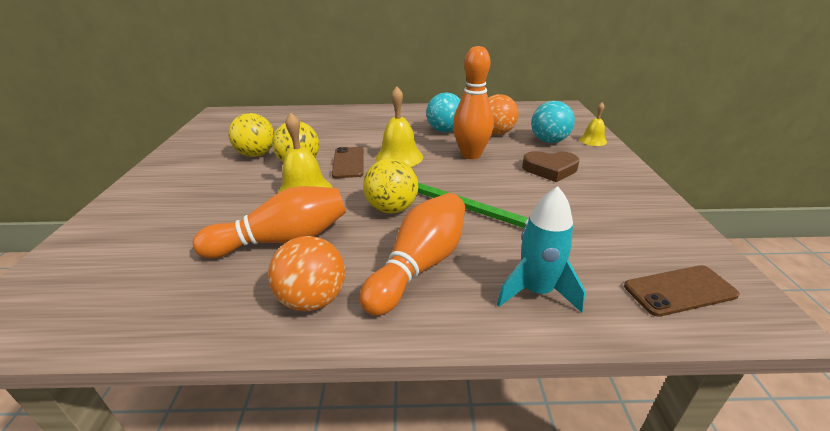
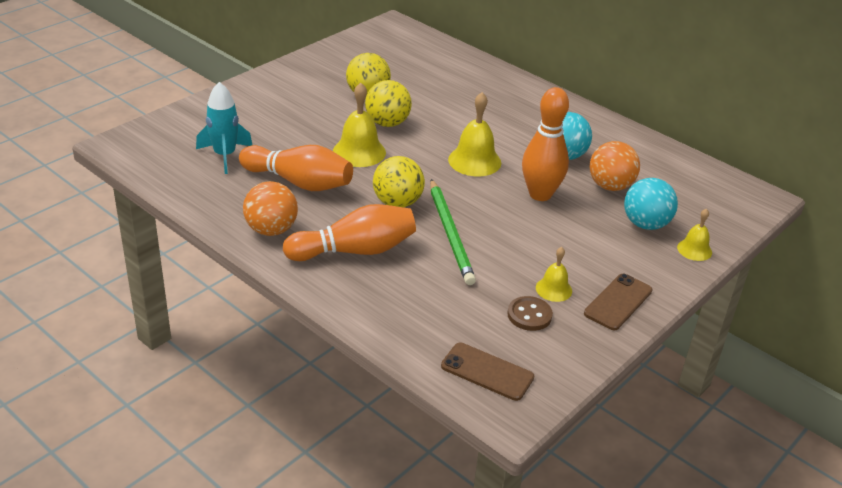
camera: 40 degrees right, 5 degrees up
brown phone [332,147,364,178] -> brown phone moved to [584,274,652,330]
turquoise rocket [497,186,585,313] -> turquoise rocket moved to [196,82,252,174]
brown heart [522,151,579,182] -> none
none -> brown button [507,296,553,331]
none -> yellow bell [536,247,572,302]

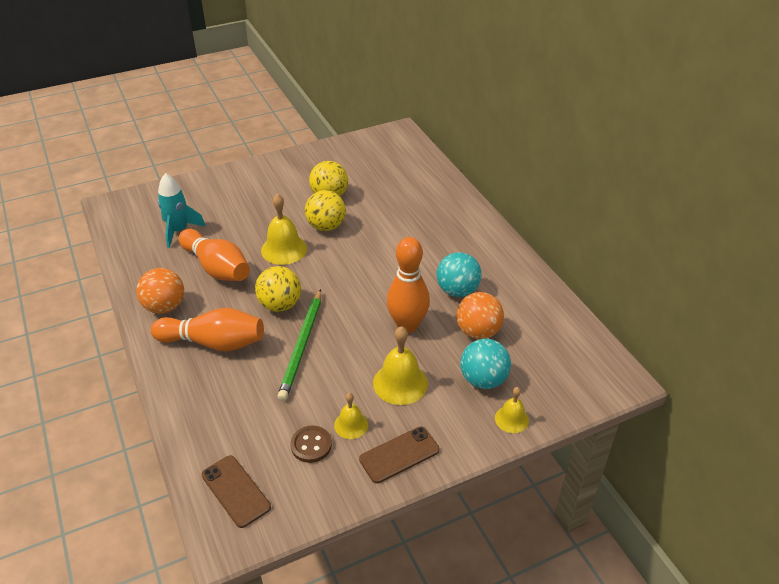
camera: 25 degrees right, 5 degrees up
yellow bell [448,92,501,176] -> yellow bell moved to [373,326,428,405]

